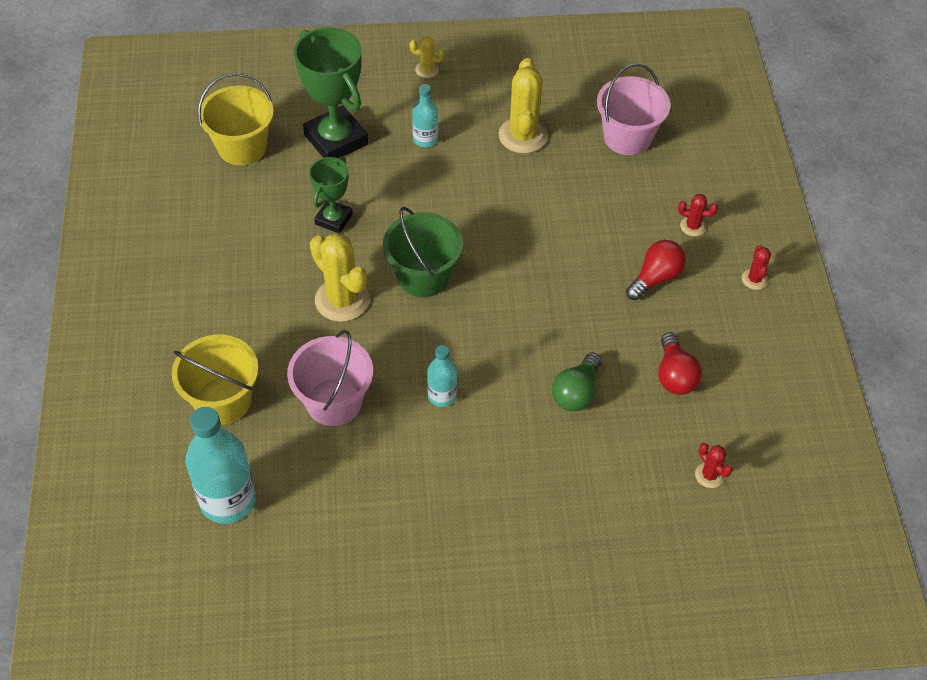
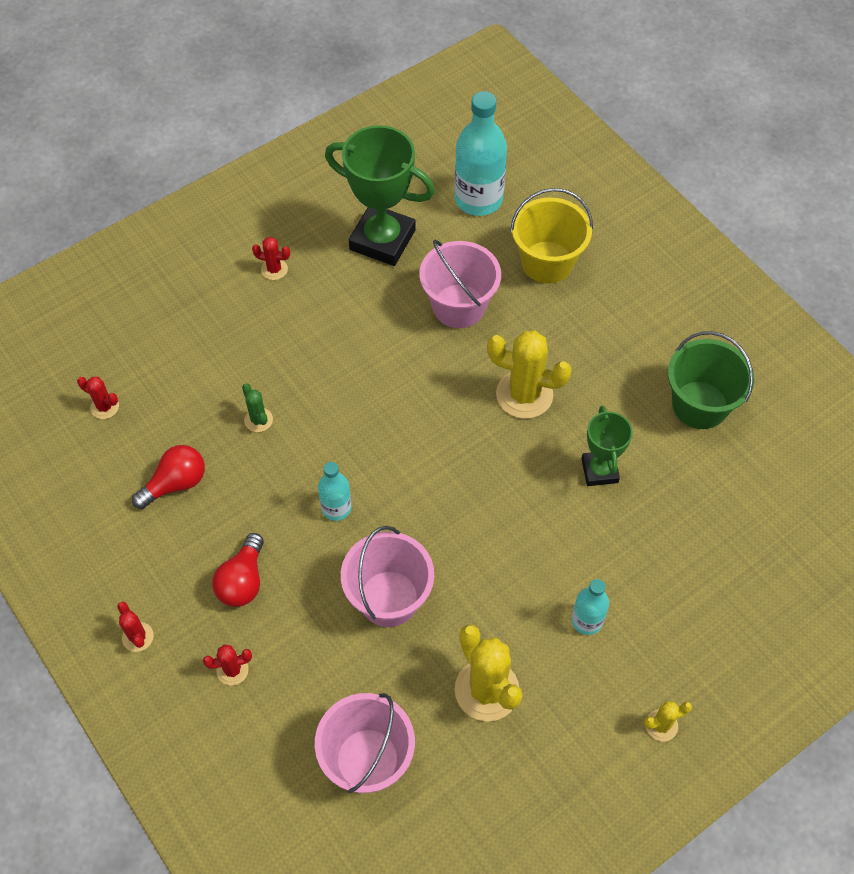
camera: 150 degrees right, 5 degrees up
yellow bucket [198,73,274,165] -> none
green trophy [294,27,368,158] -> green trophy moved to [325,125,435,266]
green bucket [383,207,463,297] -> green bucket moved to [668,331,755,429]
turquoise bottle [427,345,457,407] -> turquoise bottle moved to [318,462,352,521]
green light bulb [552,352,601,411] -> green cactus [242,383,273,432]
red light bulb [658,332,702,395] -> red light bulb turned 90 degrees clockwise [132,445,205,509]
none -> red cactus [252,237,290,280]
none -> pink bucket [341,526,434,627]

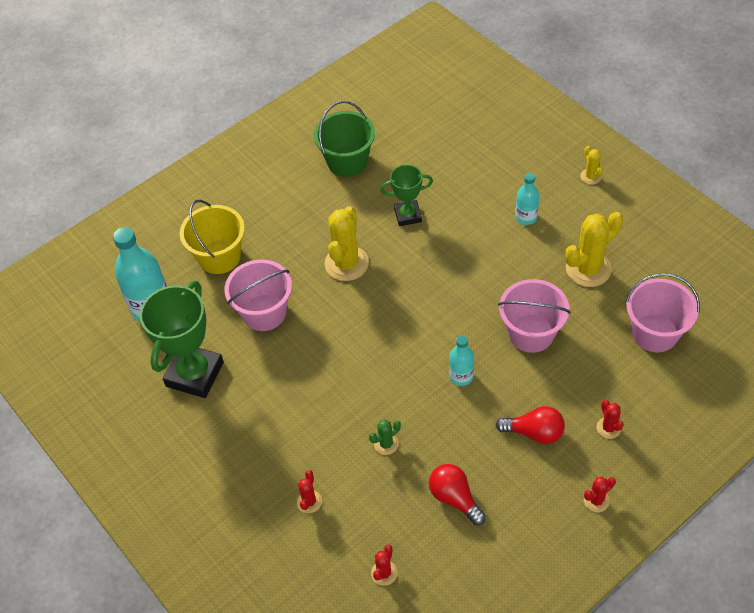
camera: 90 degrees left, 5 degrees down
red cactus [252,237,290,280] -> red cactus moved to [297,470,322,513]

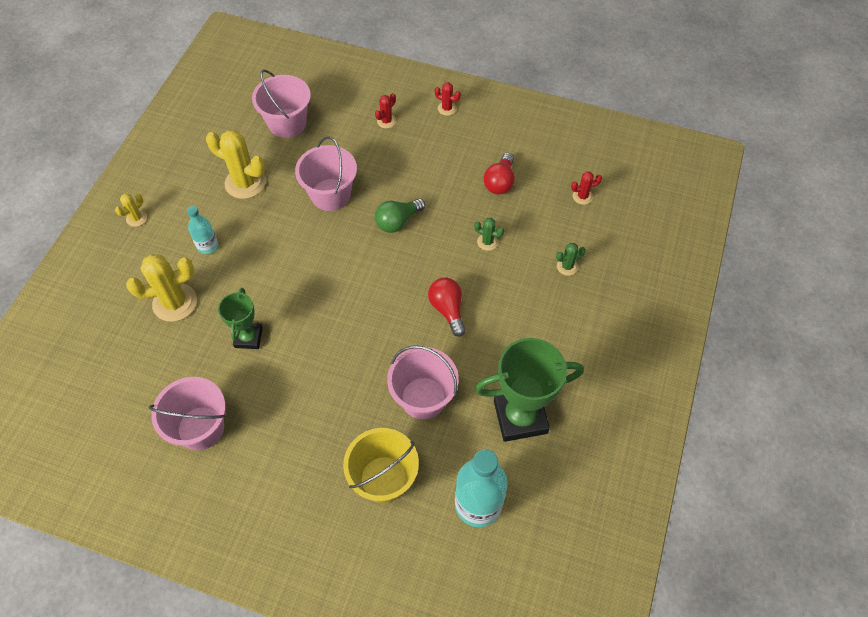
camera: 125 degrees left, 5 degrees up
red cactus [297,470,322,513] -> green cactus [556,243,586,276]
green bucket [314,101,375,177] -> pink bucket [149,377,226,450]
yellow cactus [325,206,369,281] -> yellow cactus moved to [126,254,197,322]
green trophy [380,165,433,226] -> green trophy turned 45 degrees clockwise [218,288,263,349]
turquoise bottle [449,335,474,386] -> green light bulb [375,198,425,233]
red light bulb [496,406,565,444] -> red light bulb moved to [428,278,466,337]

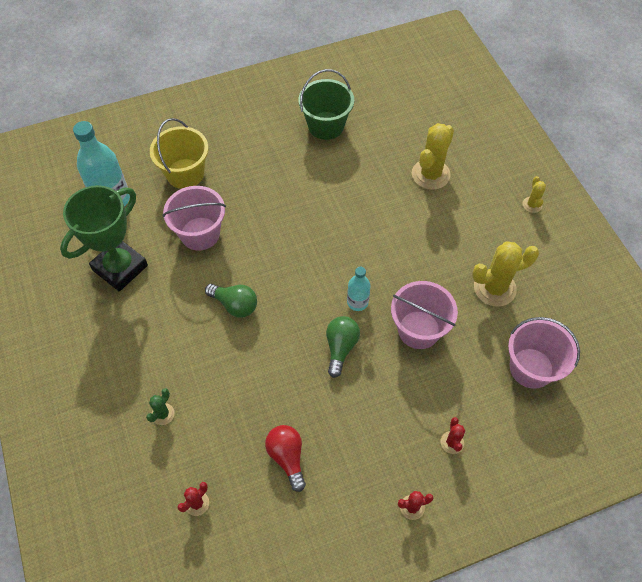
camera: 140 degrees right, 0 degrees up
pink bucket [149,377,226,450] -> green bucket [298,69,354,140]
turquoise bottle [187,206,218,254] -> turquoise bottle moved to [347,267,371,311]
green trophy [218,288,263,349] -> none
red light bulb [428,278,466,337] -> green light bulb [205,284,257,318]
green cactus [474,218,504,251] -> none

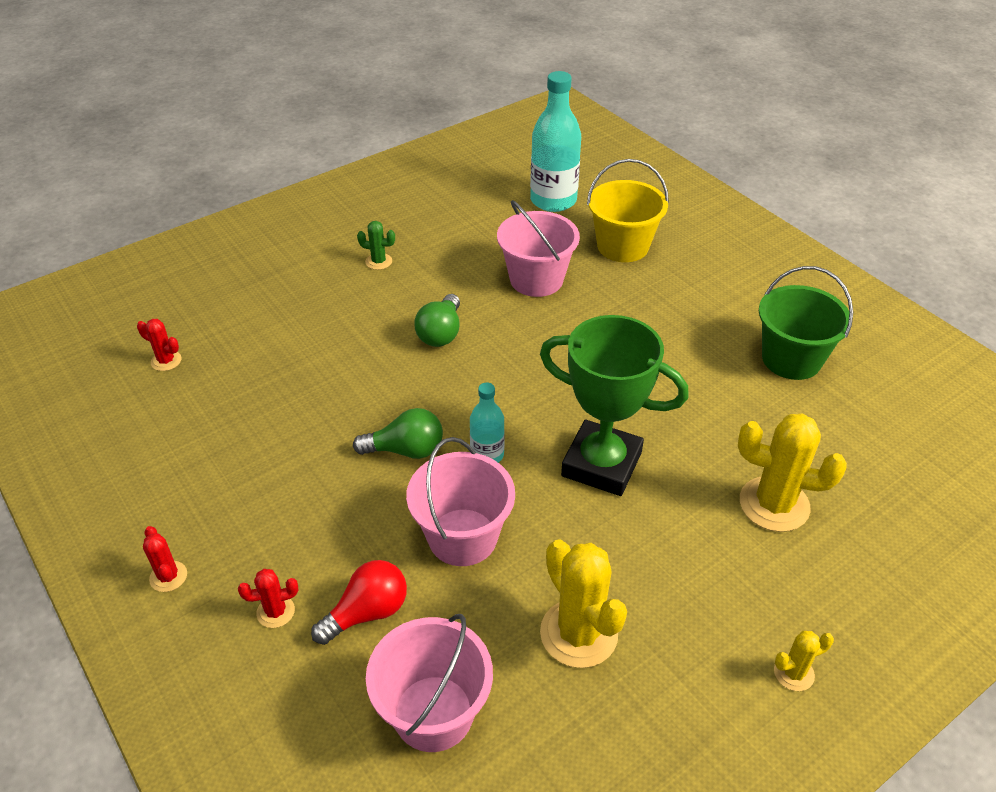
camera: 75 degrees right, 15 degrees down
green trophy [60,185,148,292] -> green trophy moved to [540,315,689,496]
green cactus [146,388,175,425] -> green cactus moved to [357,221,395,270]
red light bulb [265,425,306,492] -> red light bulb moved to [311,560,407,645]

